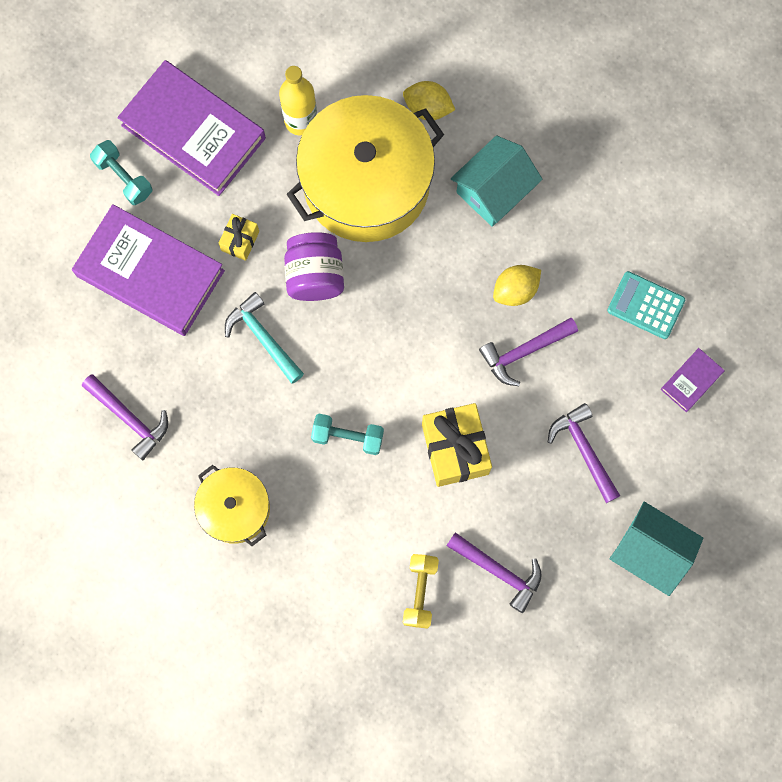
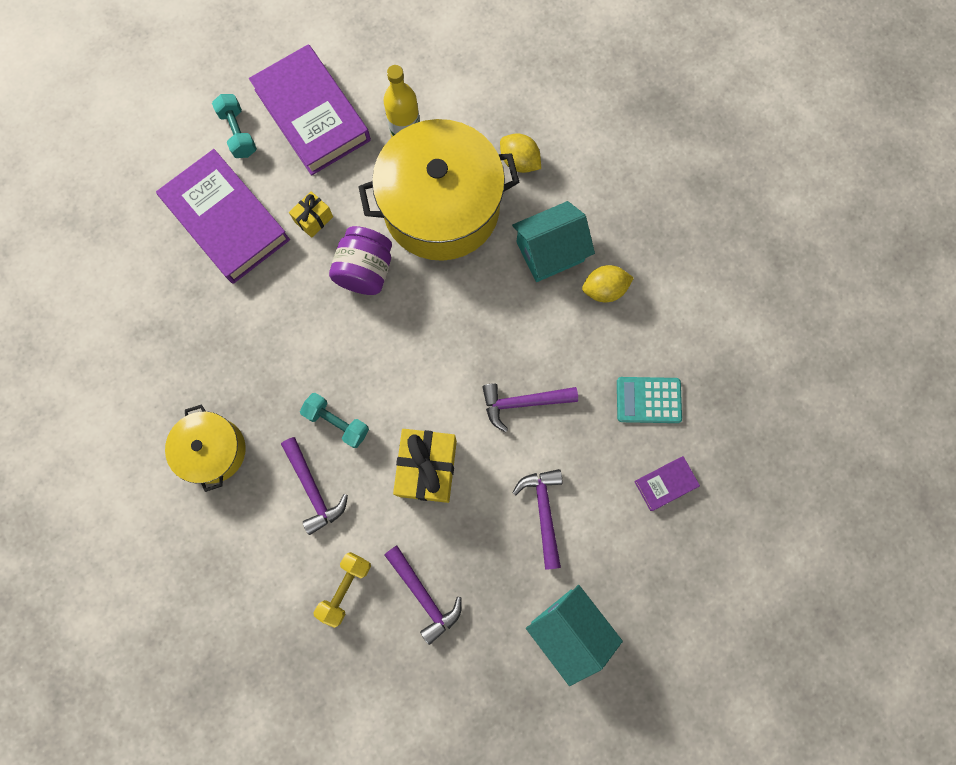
camera: 20 degrees right, 0 degrees up
purple hammer [82,374,168,460] -> purple hammer moved to [281,437,348,535]
turquoise hammer [225,292,304,384] -> none
yellow lemon [493,265,541,306] -> yellow lemon moved to [582,265,634,302]
turquoise calculator [607,271,685,339] -> turquoise calculator turned 45 degrees counterclockwise [617,377,682,423]

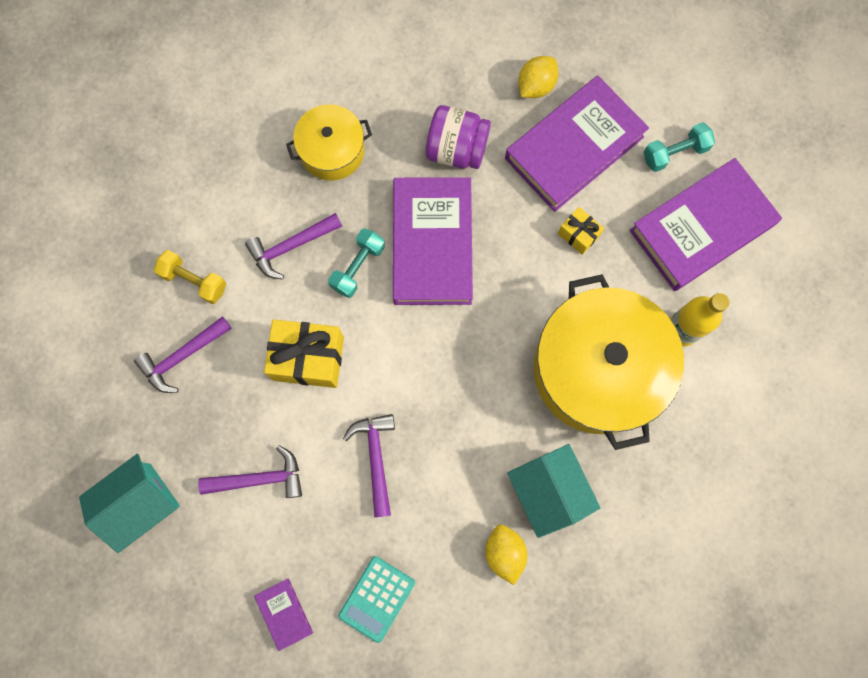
camera: 90 degrees right, 0 degrees up
purple jar [329,226,392,295] -> purple jar moved to [426,105,491,169]
yellow lemon [500,133,541,173] -> yellow lemon moved to [518,56,558,98]
turquoise calculator [617,377,682,423] -> turquoise calculator turned 150 degrees counterclockwise [338,556,415,643]
none -> purple book [393,177,473,305]

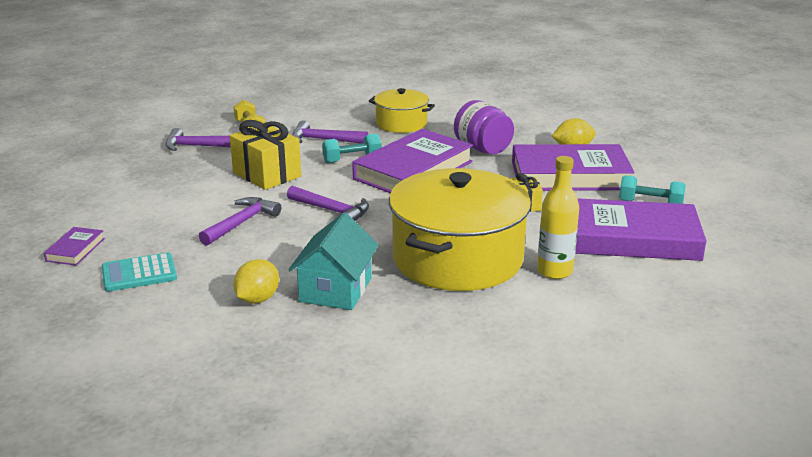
camera: 40 degrees right, 50 degrees down
turquoise house [79,454,180,553] -> none
purple hammer [198,445,302,498] -> purple hammer moved to [287,186,369,221]

